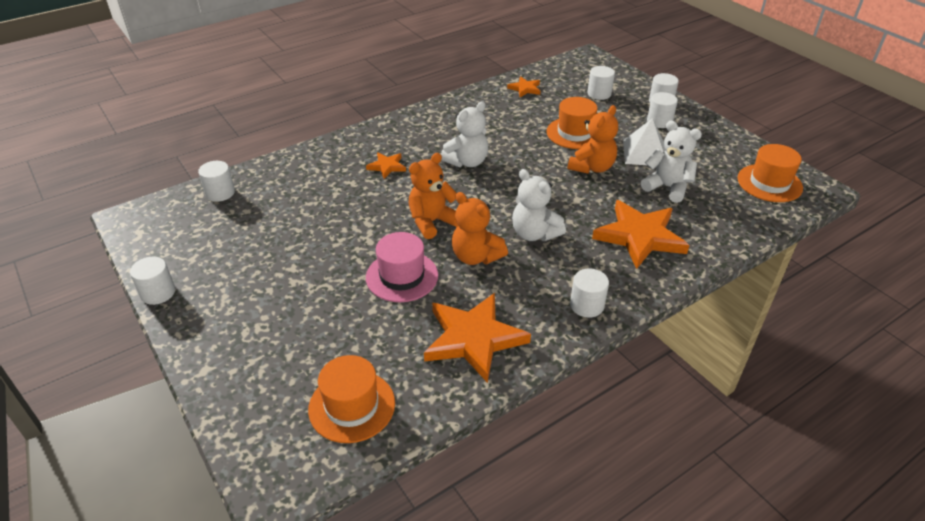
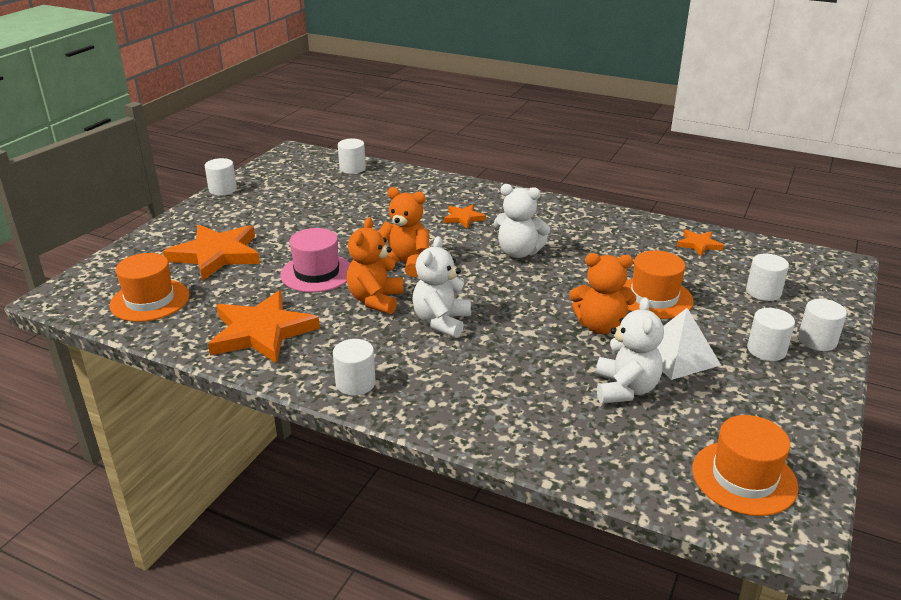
camera: 60 degrees right, 10 degrees down
orange star [592,200,689,269] -> orange star moved to [163,224,260,281]

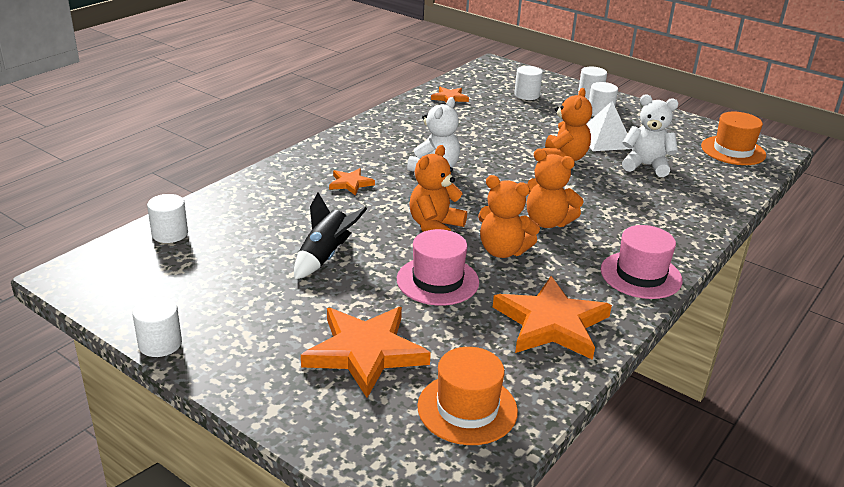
camera: 80 degrees left, 0 degrees up
white cylinder [333,339,376,396] -> pink hat [601,225,682,299]
white teddy bear [412,236,471,338] -> orange teddy bear [527,149,584,228]
orange hat [623,250,694,319] -> none
none -> black rocket [294,192,367,280]

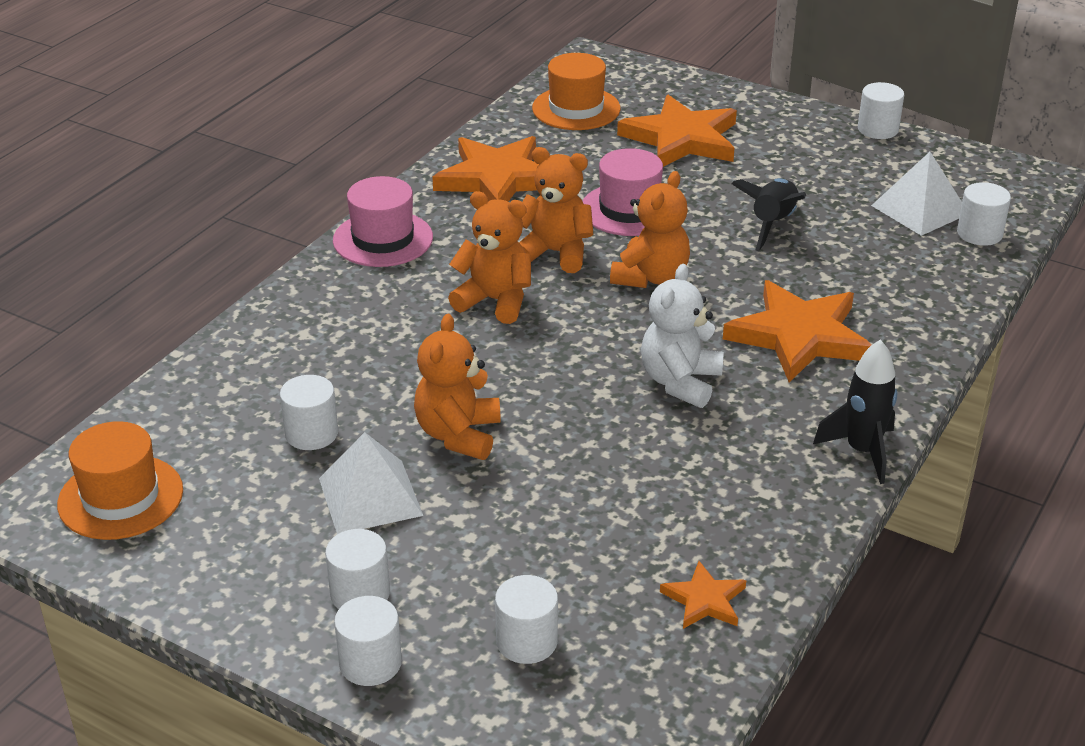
camera: 175 degrees right, 5 degrees up
orange star [329,168,375,196] -> orange star [723,280,872,382], size x2.06
white teddy bear [622,94,678,177] -> white cylinder [280,375,338,450]
none -> black rocket [813,339,897,484]
none -> white pyramid [871,152,962,236]

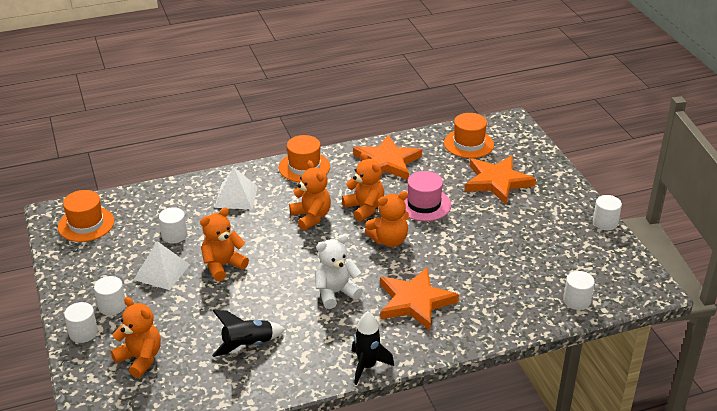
camera: 40 degrees right, 0 degrees up
pink hat [333,176,433,267] -> orange hat [278,135,330,182]
white cylinder [495,575,558,664] -> orange teddy bear [111,297,161,378]
orange star [660,561,746,629] -> none
black rocket [731,178,806,251] -> black rocket moved to [212,310,285,357]
white pyramid [871,152,962,236] -> white pyramid moved to [214,167,258,209]

